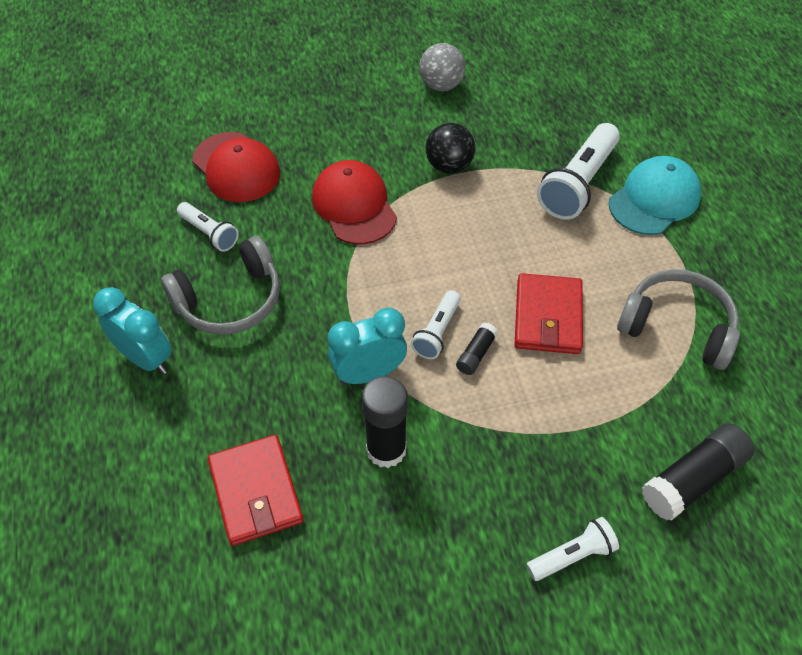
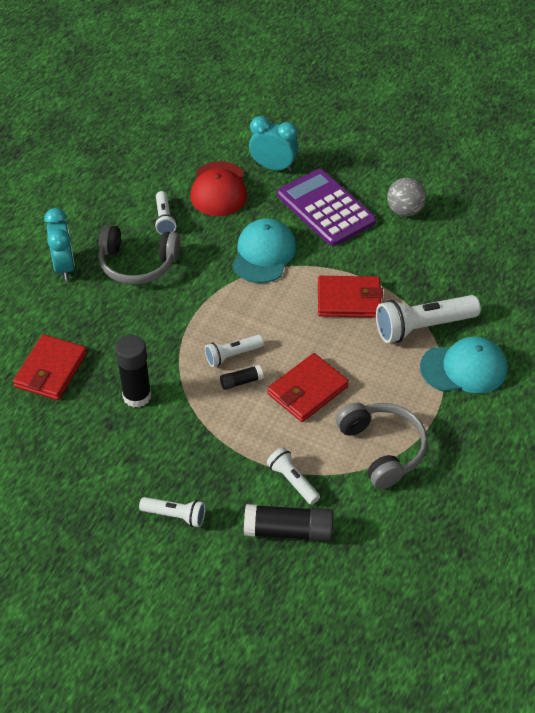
camera: 40 degrees right, 5 degrees down
red cap [312,160,397,244] -> turquoise cap [232,218,296,283]
turquoise clock [328,307,407,385] -> turquoise clock moved to [249,116,298,172]
black ball [426,123,475,174] -> none
none -> white flashlight [267,447,320,505]
none -> purple calculator [277,169,376,246]
none -> red wallet [318,276,383,318]

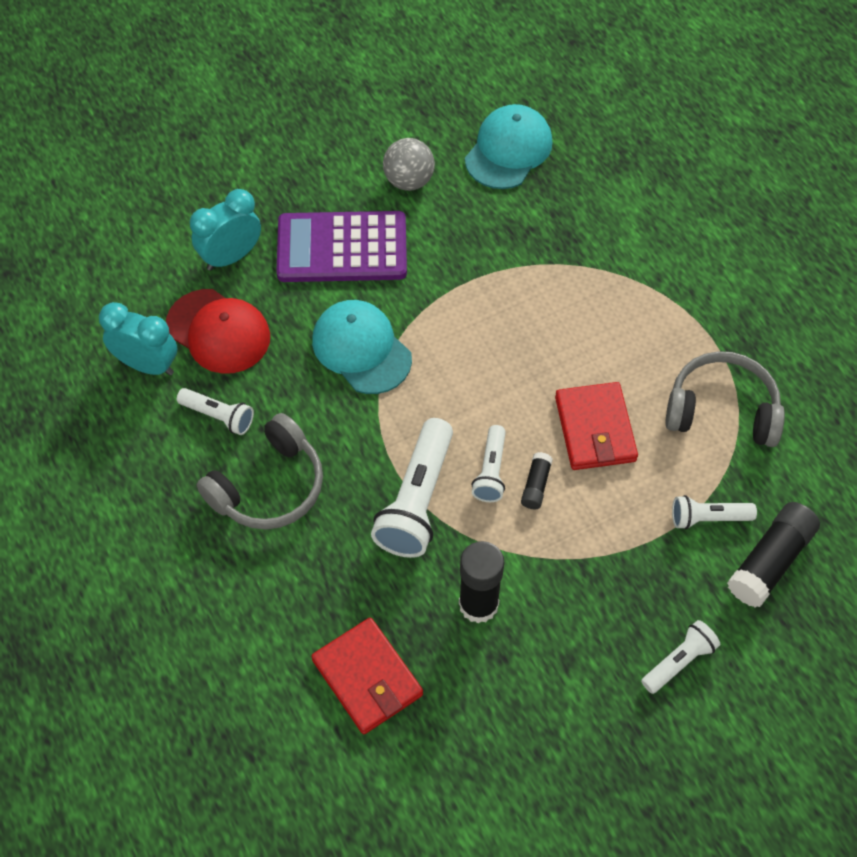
camera: 55 degrees left, 10 degrees up
turquoise clock [44,208,75,281] -> turquoise clock moved to [99,302,178,376]
red wallet [318,276,383,318] -> none
white flashlight [376,295,481,343] -> white flashlight moved to [371,418,453,558]
turquoise cap [420,337,507,393] -> turquoise cap moved to [465,104,552,189]

